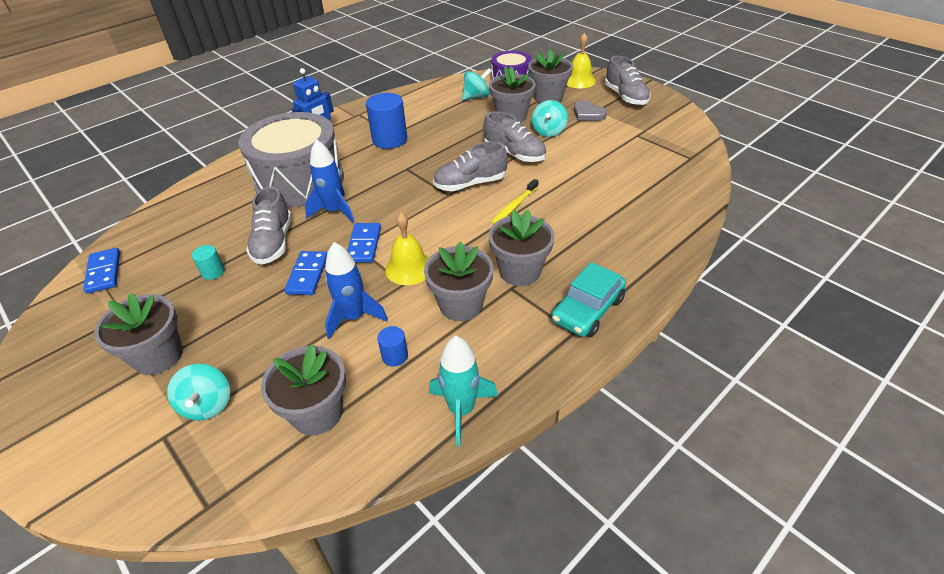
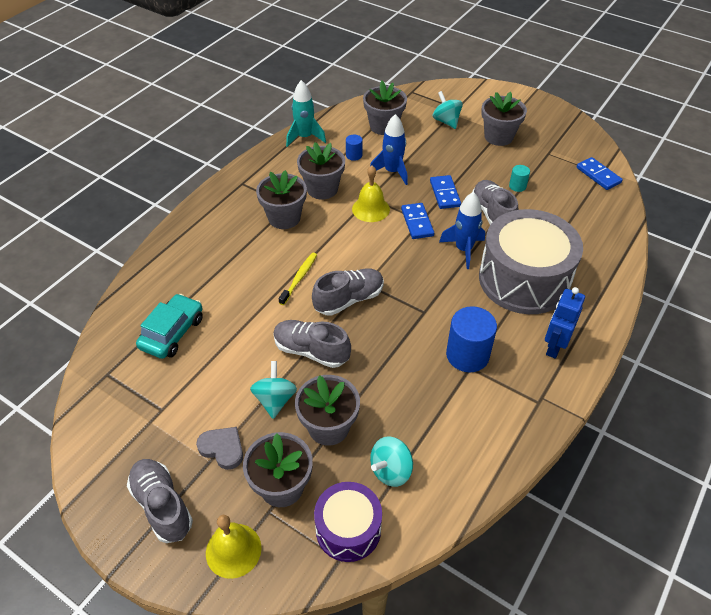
camera: 165 degrees right, 5 degrees up
turquoise car [551,262,626,337] -> turquoise car moved to [136,294,203,359]

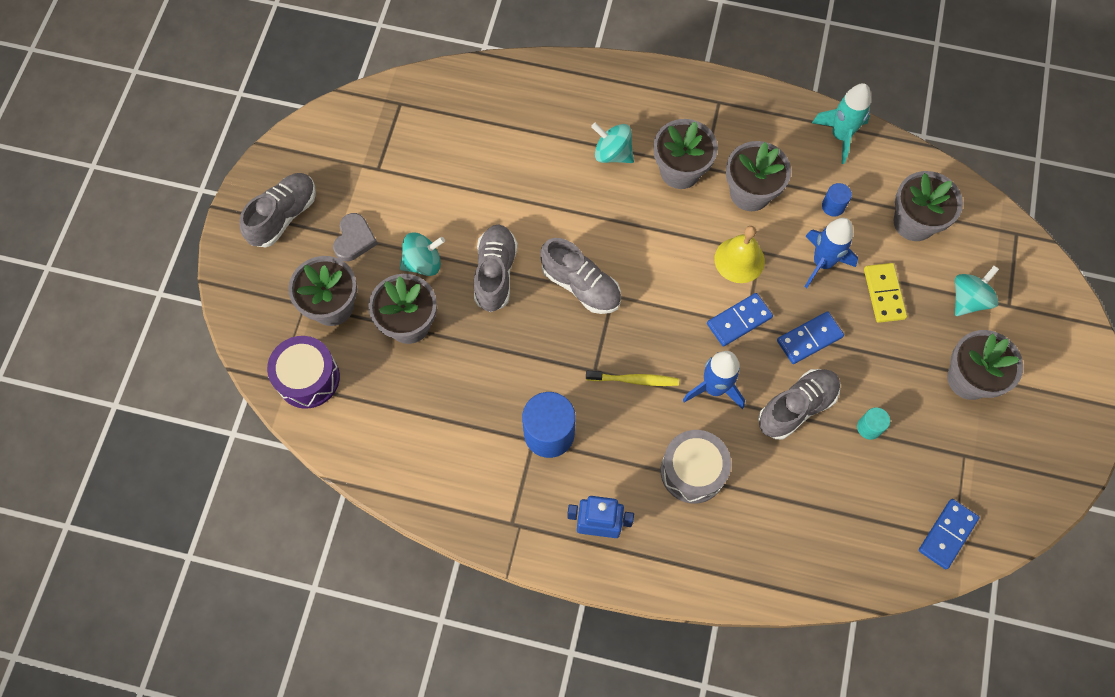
camera: 70 degrees right, 20 degrees up
turquoise car [136,294,203,359] -> none
yellow bell [206,515,262,579] -> none
yellow toothbrush [279,253,317,305] -> yellow toothbrush moved to [586,371,679,386]
turquoise spinning top [370,436,413,487] -> turquoise spinning top moved to [591,122,634,163]
grey drum [479,209,583,314] -> grey drum [661,430,731,504], size x0.55
none -> yellow domino [864,263,907,323]

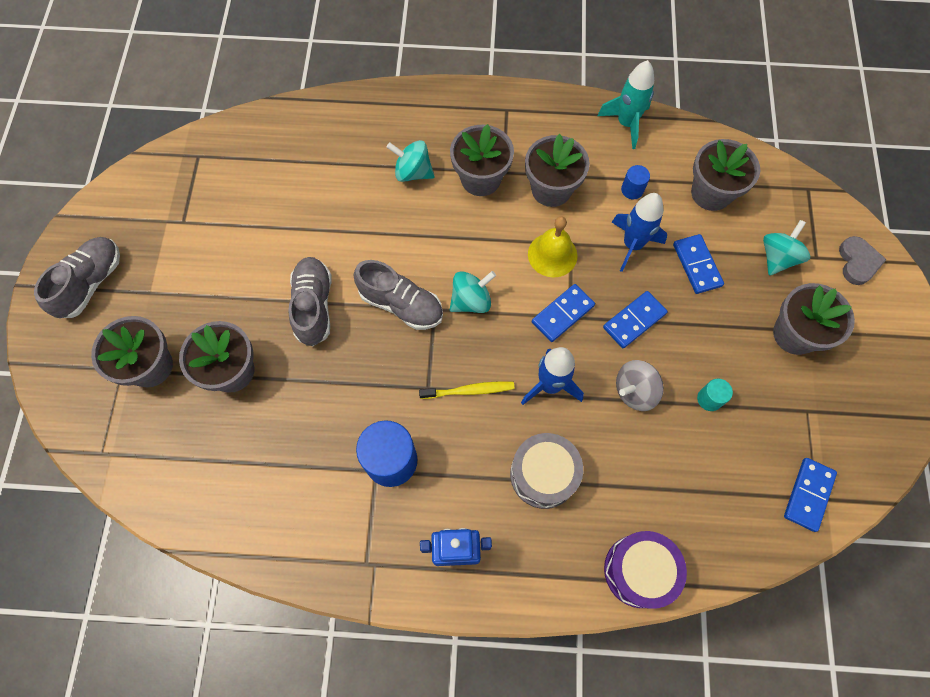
camera: 10 degrees left, 0 degrees up
purple drum [267,336,340,409] -> purple drum moved to [604,531,687,609]
grey heart [333,213,378,261] -> grey heart moved to [839,236,887,285]
turquoise spinning top [400,232,445,276] -> turquoise spinning top moved to [450,271,496,313]
grey shoe [758,369,841,439] -> grey spinning top [616,360,664,411]
yellow domino [864,263,907,323] -> blue domino [673,234,724,294]

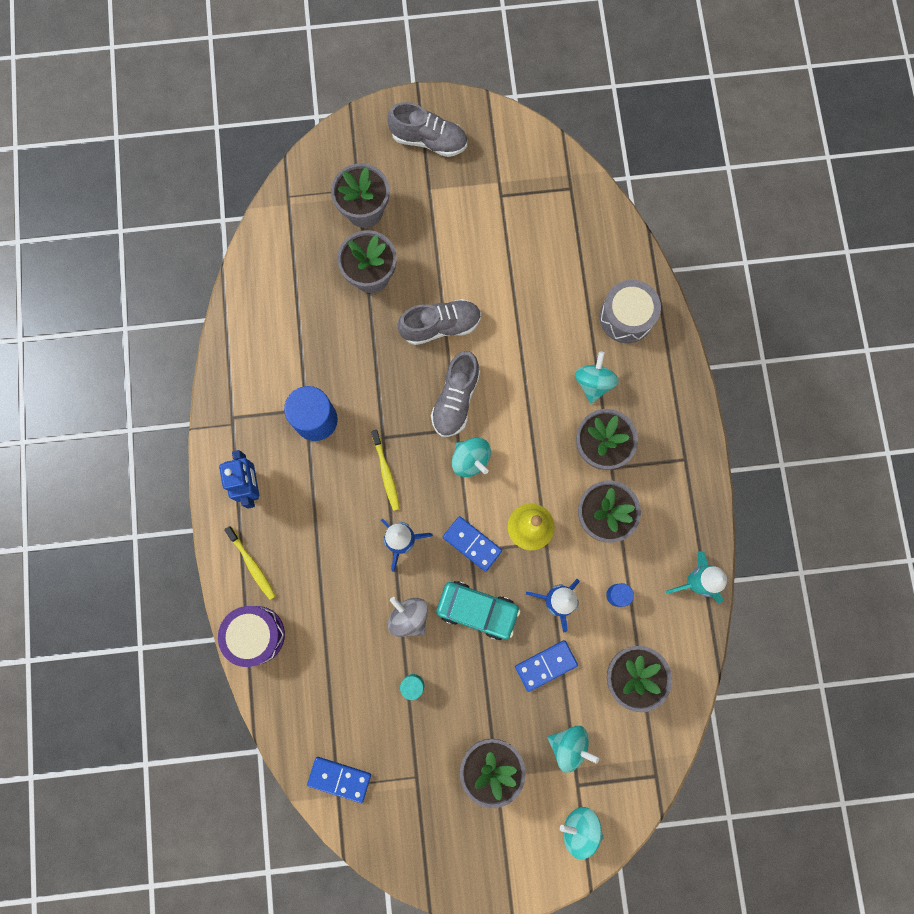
camera: 80 degrees right, 10 degrees up
grey drum [510,433,583,509] -> grey drum moved to [600,280,661,343]
blue domino [603,291,668,348] -> turquoise car [436,581,521,640]
grey heart [839,236,887,285] -> turquoise spinning top [560,807,604,859]
none -> yellow toothbrush [224,526,276,600]

